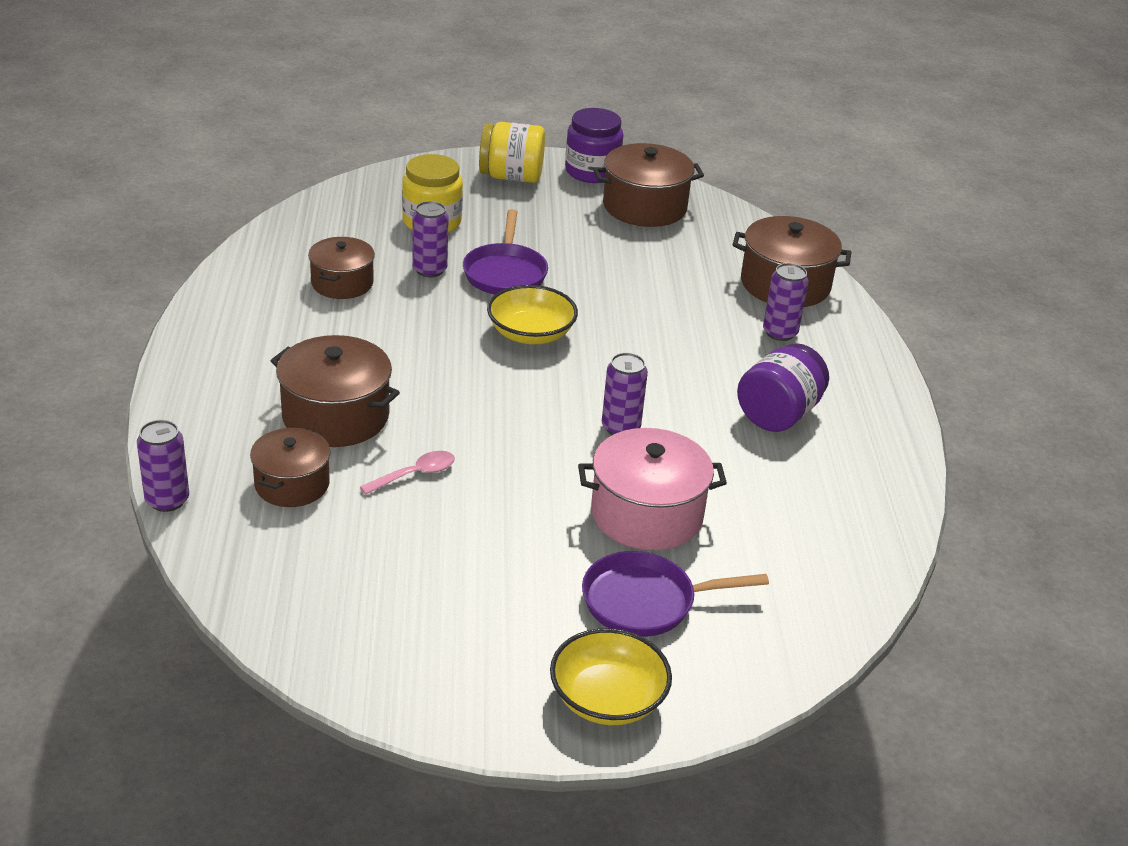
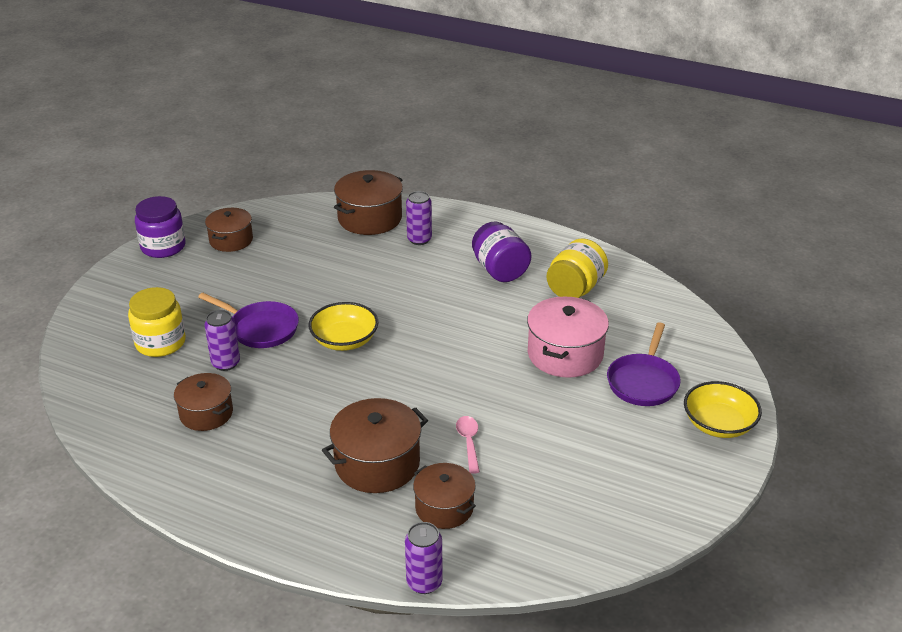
camera: 60 degrees left, 0 degrees up
yellow jar [479,122,545,183] -> yellow jar moved to [547,238,608,298]
brown pot [593,143,704,227] -> brown pot [205,208,253,252], size x0.66
purple can [602,353,648,435] -> none

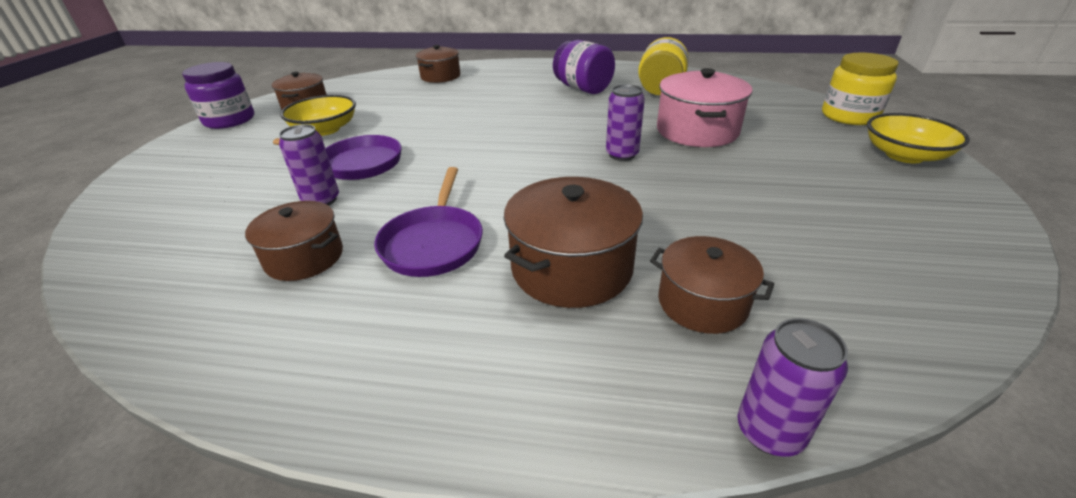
camera: 15 degrees left, 0 degrees up
yellow jar [128,287,186,357] -> yellow jar moved to [822,52,899,125]
yellow bowl [309,302,378,351] -> yellow bowl moved to [280,95,356,136]
brown pot [334,170,403,235] -> brown pot [416,45,460,83], size x0.66
purple can [406,191,432,245] -> purple can moved to [606,84,645,161]
pink spoon [456,416,480,474] -> none
purple pan [607,322,681,406] -> purple pan moved to [374,167,483,277]

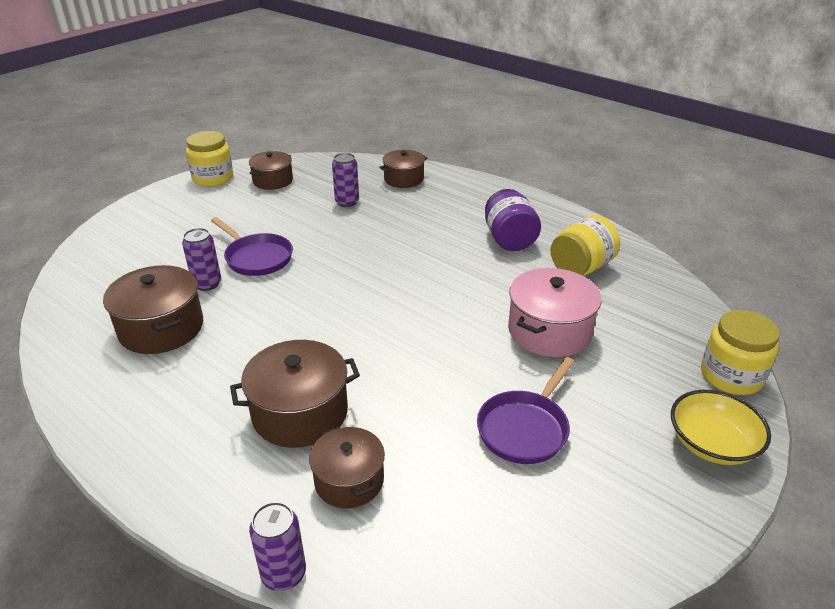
camera: 30 degrees right, 0 degrees up
purple jar [182,62,254,129] -> yellow jar [186,131,233,187]
brown pot [245,201,343,281] -> brown pot [103,265,203,354], size x1.52
yellow bowl [280,95,356,136] -> none
purple pan [374,167,483,277] -> purple pan moved to [477,357,574,464]
purple can [606,84,645,161] -> purple can moved to [332,153,359,207]

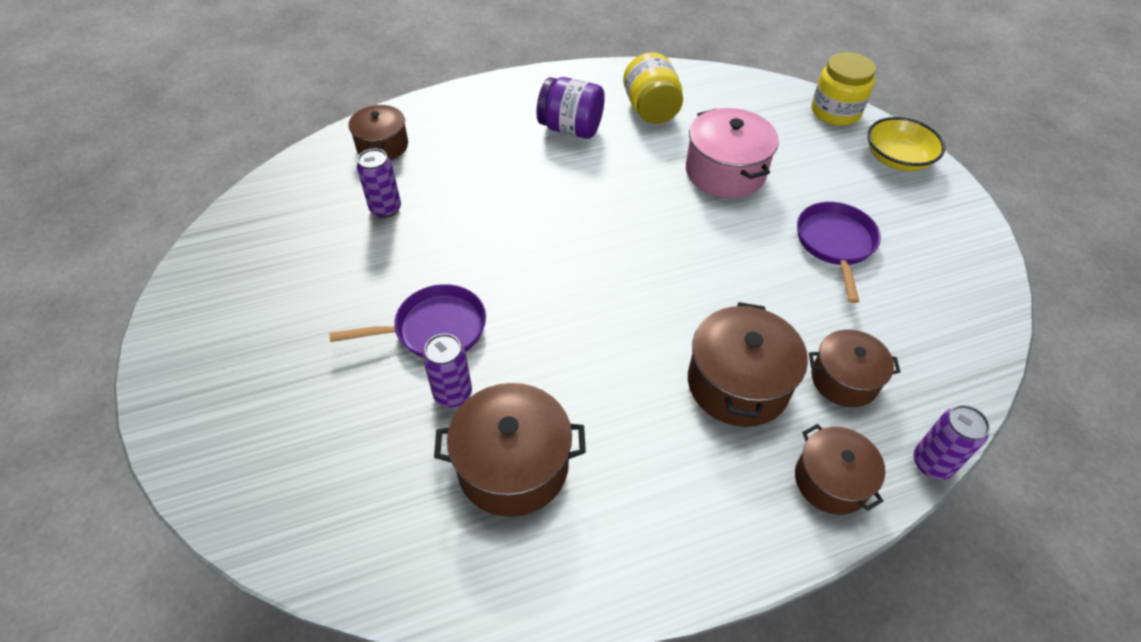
camera: 60 degrees left, 15 degrees up
yellow jar [186,131,233,187] -> none
brown pot [249,151,293,190] -> brown pot moved to [795,424,885,515]
purple pan [477,357,574,464] -> purple pan turned 150 degrees counterclockwise [797,202,881,303]

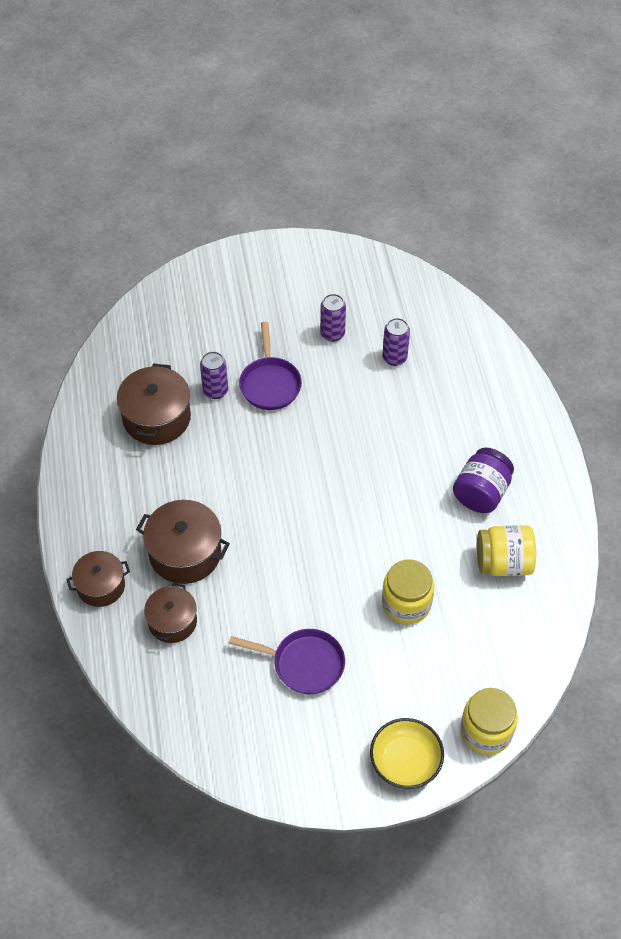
camera: 100 degrees right, 5 degrees up
brown pot [349,105,408,160] -> none
pink pot [686,108,779,198] -> yellow jar [382,559,434,625]
purple can [913,405,990,480] -> purple can moved to [320,294,346,342]

